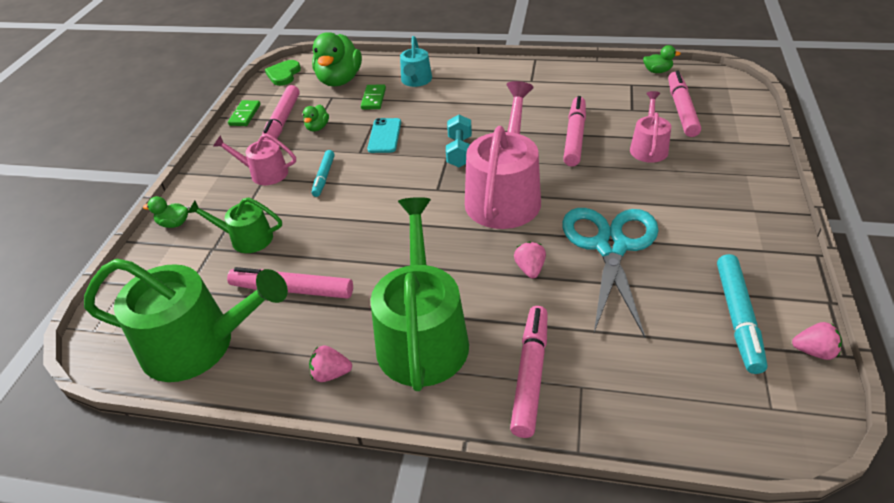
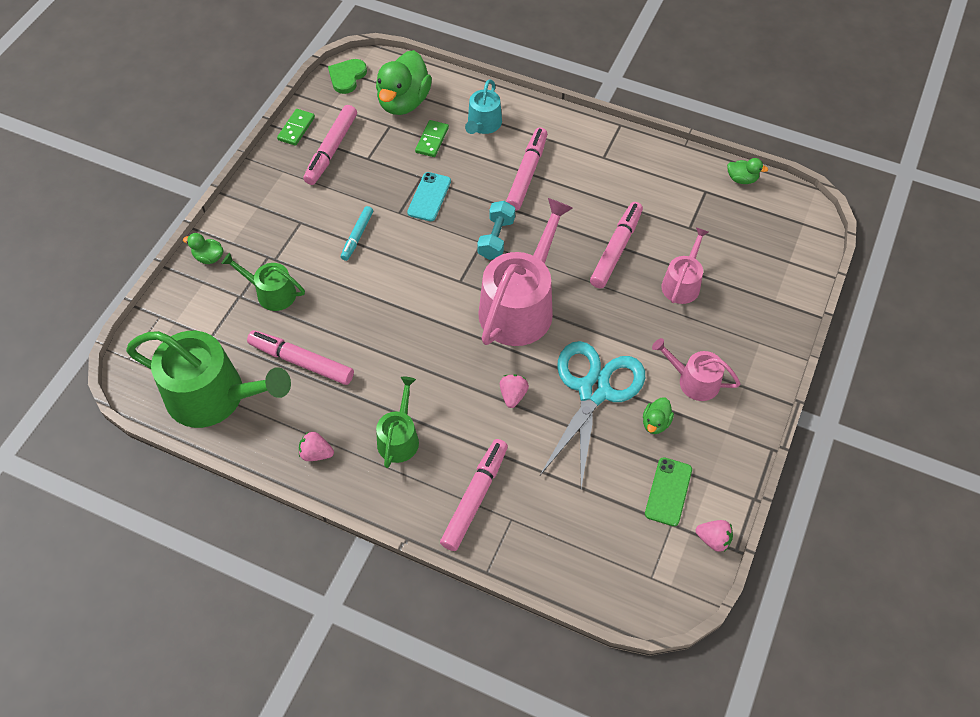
camera: 10 degrees right, 15 degrees up
pink watering can [213,134,296,185] -> pink watering can moved to [652,338,740,401]
green duck [303,105,329,131] -> green duck moved to [643,397,674,434]
green watering can [370,197,469,391] -> green watering can [376,377,419,468], size x0.52
pink marker [668,71,701,137] -> pink marker moved to [506,127,547,211]
turquoise marker [717,254,767,374] -> green phone [645,457,692,526]

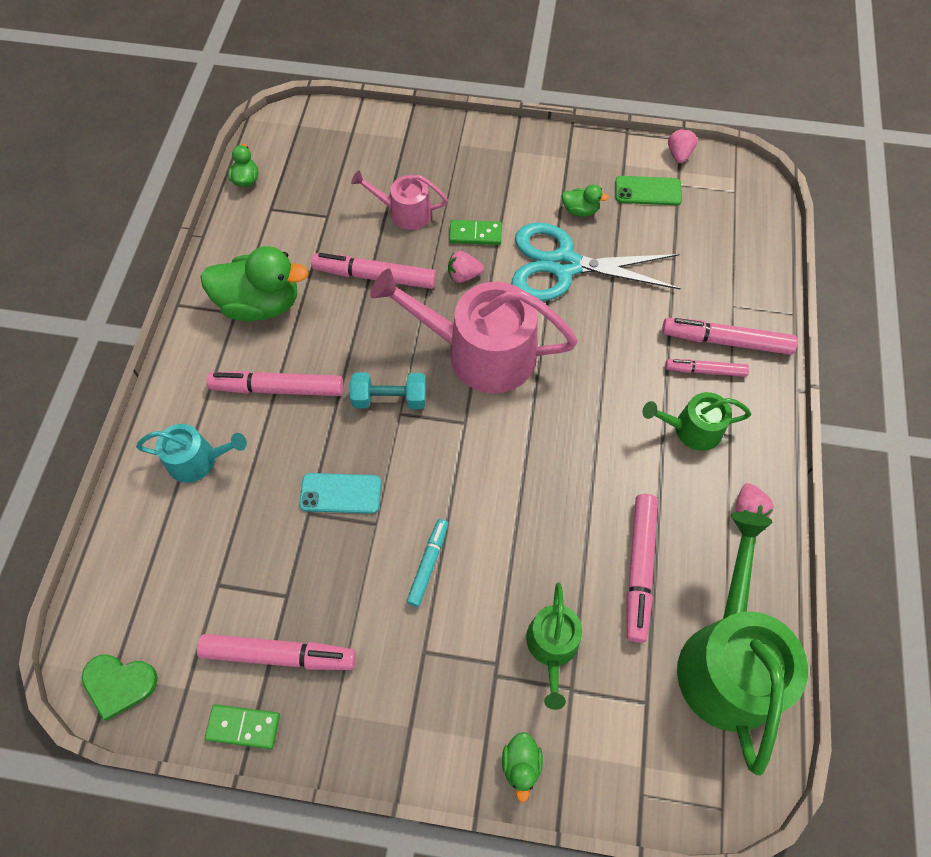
camera: 105 degrees left, 5 degrees up
turquoise marker [341,206,373,261] -> turquoise marker turned 75 degrees counterclockwise [406,519,448,607]
green duck [376,50,432,115] -> green duck moved to [201,246,309,321]
green domino [415,120,449,157] -> green domino moved to [449,220,502,245]
pink strawberry [500,374,529,408] -> pink strawberry moved to [448,251,484,283]
pink watering can [652,338,740,401] -> none
none -> pink marker [665,359,749,377]

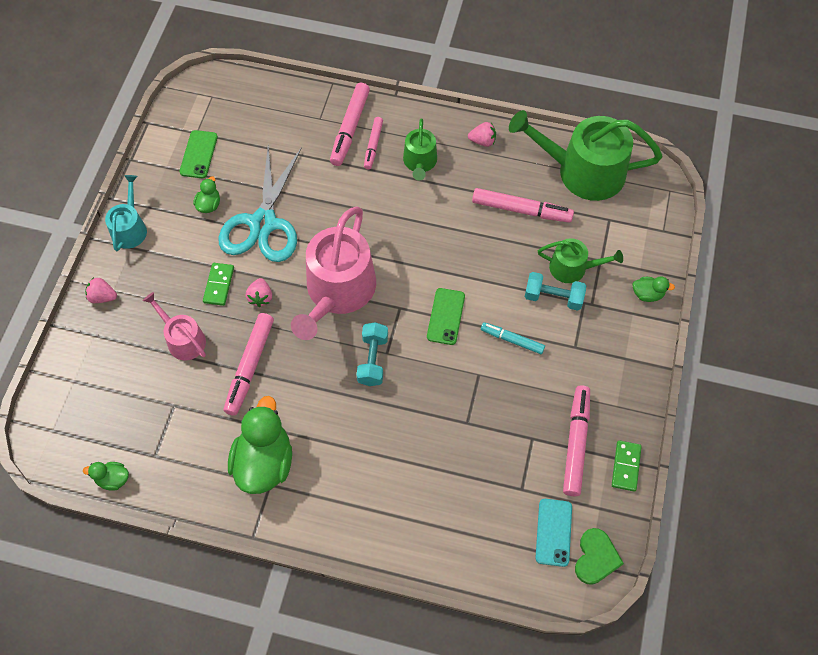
camera: 85 degrees left, 0 degrees up
turquoise watering can [136,424,247,483] -> turquoise watering can moved to [105,175,147,251]
pink marker [206,371,343,396] -> none
turquoise phone [299,473,381,514] -> turquoise phone moved to [535,499,572,567]
pink watering can [351,170,448,230] -> pink watering can turned 120 degrees clockwise [143,292,206,360]
pink strawberry [668,129,697,163] -> pink strawberry moved to [85,277,117,303]
none -> green phone [427,288,465,345]
none -> turquoise dumbbell [525,272,586,311]

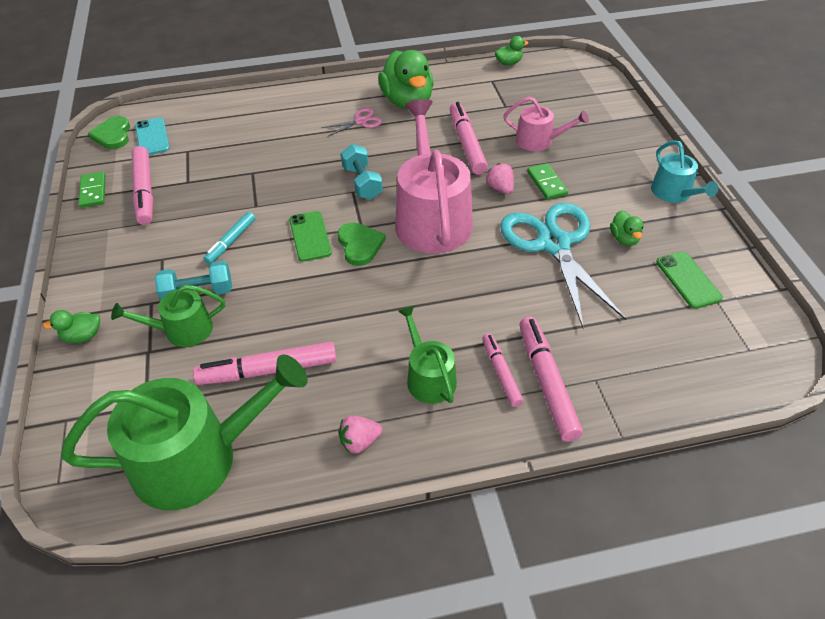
camera: 155 degrees right, 15 degrees down
pink strawberry [85,277,117,303] -> none
turquoise marker [481,322,545,354] -> turquoise marker turned 120 degrees clockwise [203,212,255,264]
none -> pink scissors [321,108,382,137]
none -> green heart [338,222,386,266]

